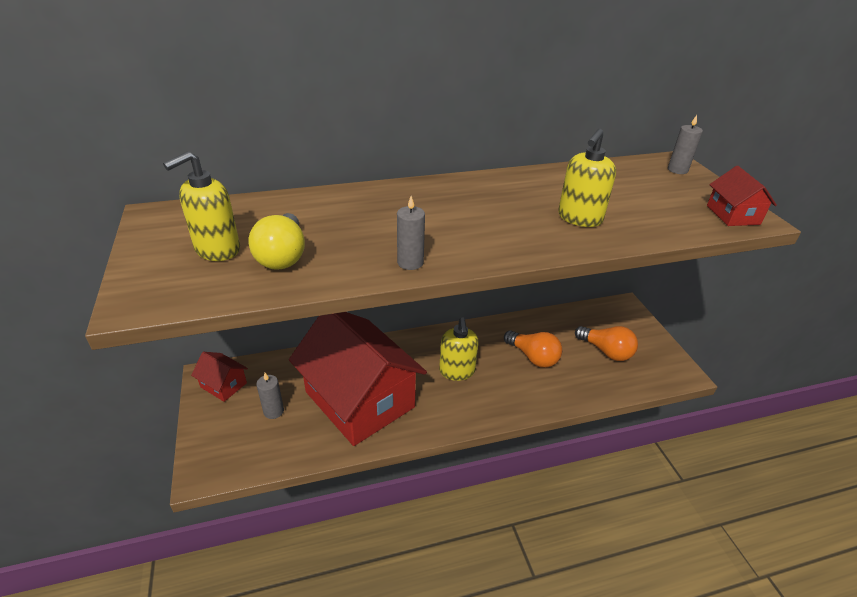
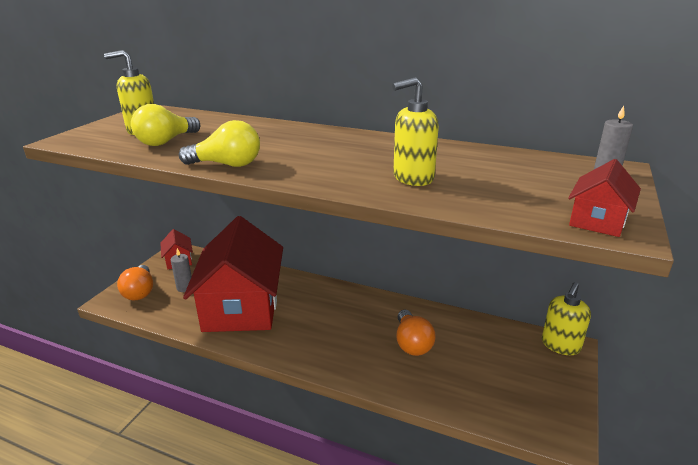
camera: 40 degrees right, 10 degrees down
grey candle [397,196,425,270] -> yellow light bulb [179,120,260,167]
yellow soap dispenser [439,317,479,381] -> yellow soap dispenser moved to [542,282,591,355]
orange light bulb [575,326,638,361] -> orange light bulb moved to [117,265,153,300]

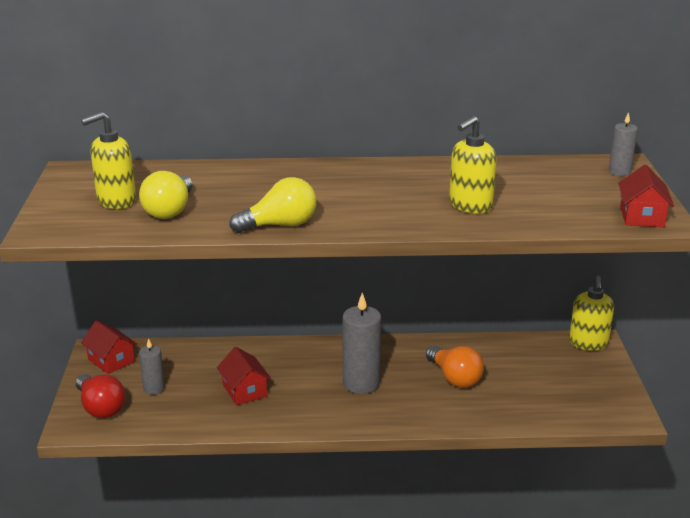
camera: 25 degrees left, 0 degrees up
orange light bulb [117,265,153,300] -> red light bulb [76,374,125,418]
red house [183,216,283,332] -> red house [217,347,271,405], size x0.41
none -> grey candle [343,293,381,394]

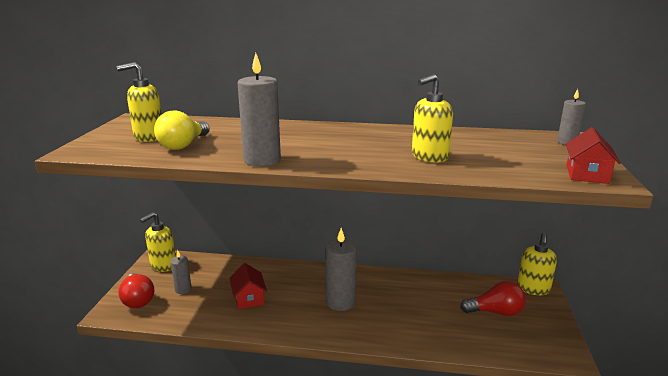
camera: 10 degrees right, 5 degrees down
red house [81,320,137,374] -> yellow soap dispenser [140,212,176,272]
yellow light bulb [230,177,316,233] -> grey candle [238,53,281,166]
orange light bulb [426,346,484,388] -> none
none -> red light bulb [460,281,526,316]

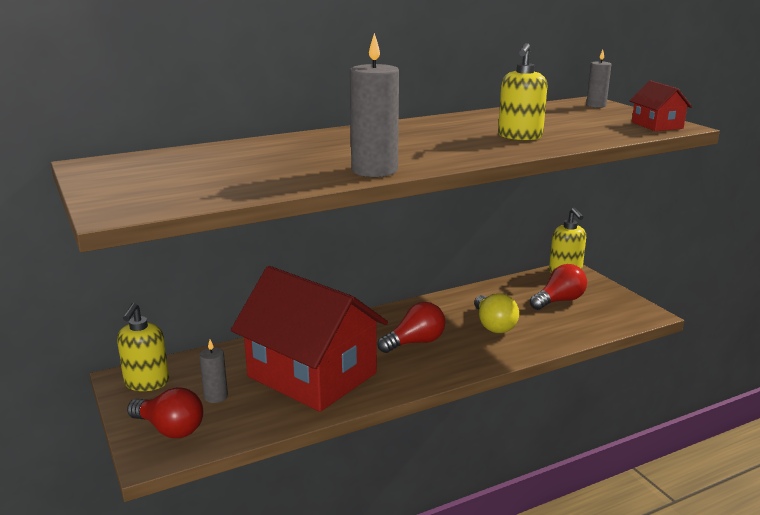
camera: 35 degrees left, 0 degrees up
yellow soap dispenser [116,62,162,142] -> none
yellow light bulb [154,111,209,150] -> yellow light bulb moved to [474,293,519,333]
red house [230,263,267,309] -> red house [231,266,388,412], size x2.46
grey candle [325,228,357,311] -> red light bulb [377,302,445,353]

